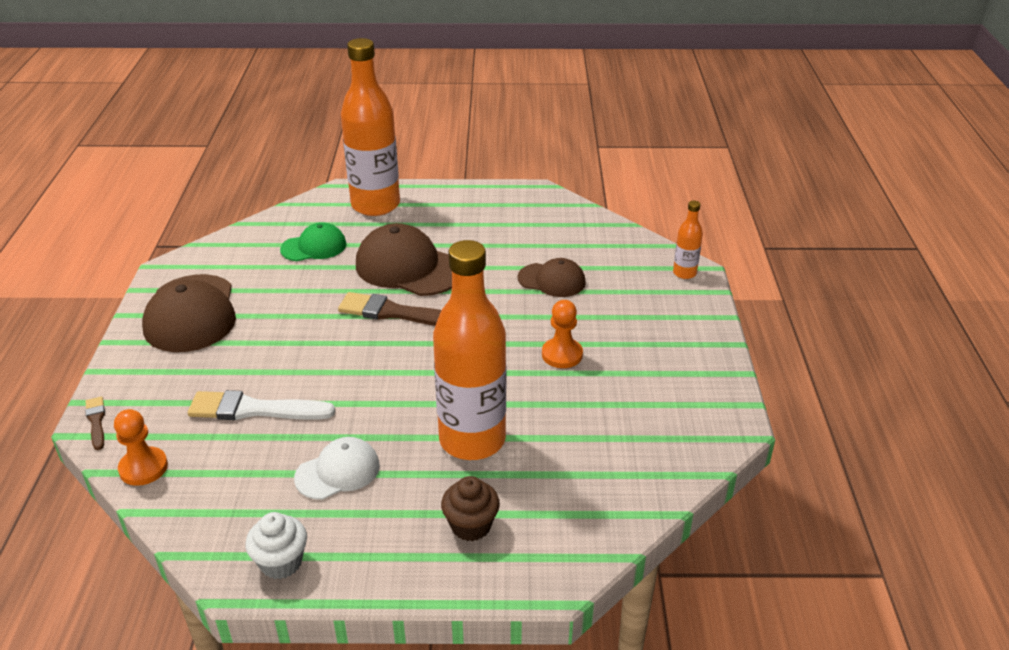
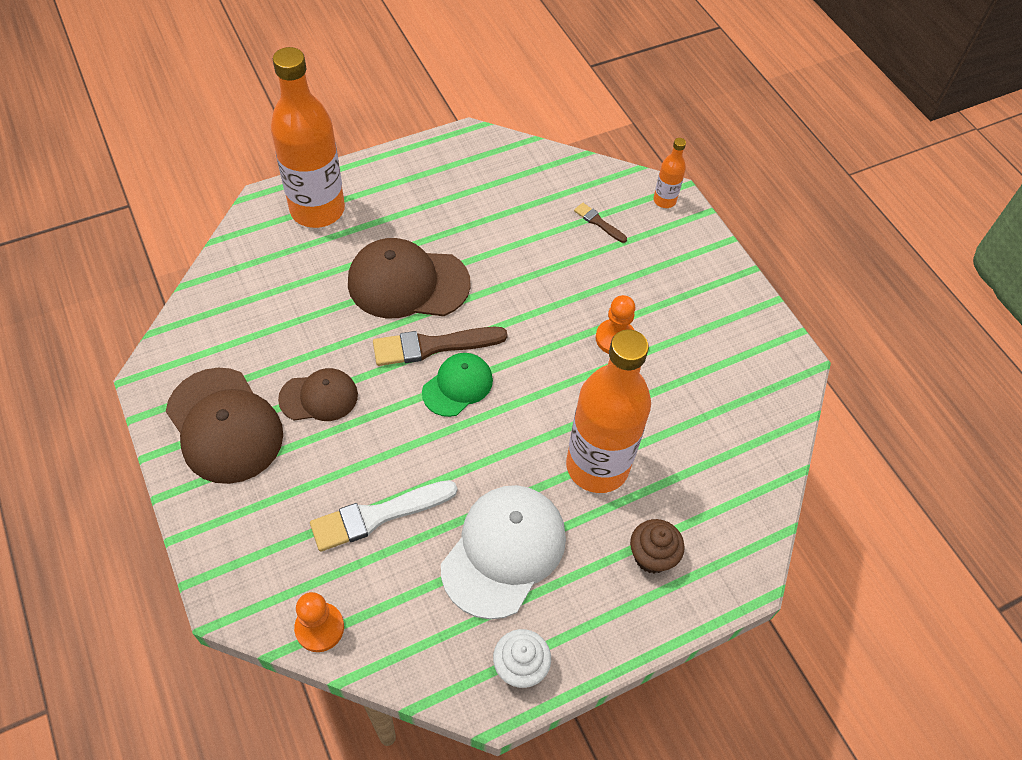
camera: 30 degrees left, 20 degrees up
brown brush [85,396,105,450] -> brown brush moved to [574,203,627,243]
green cap [280,222,346,261] -> green cap moved to [422,353,493,417]
white cap [294,437,380,500] -> white cap [441,485,566,619], size x1.70
brown cap [517,258,586,297] -> brown cap moved to [278,368,358,421]

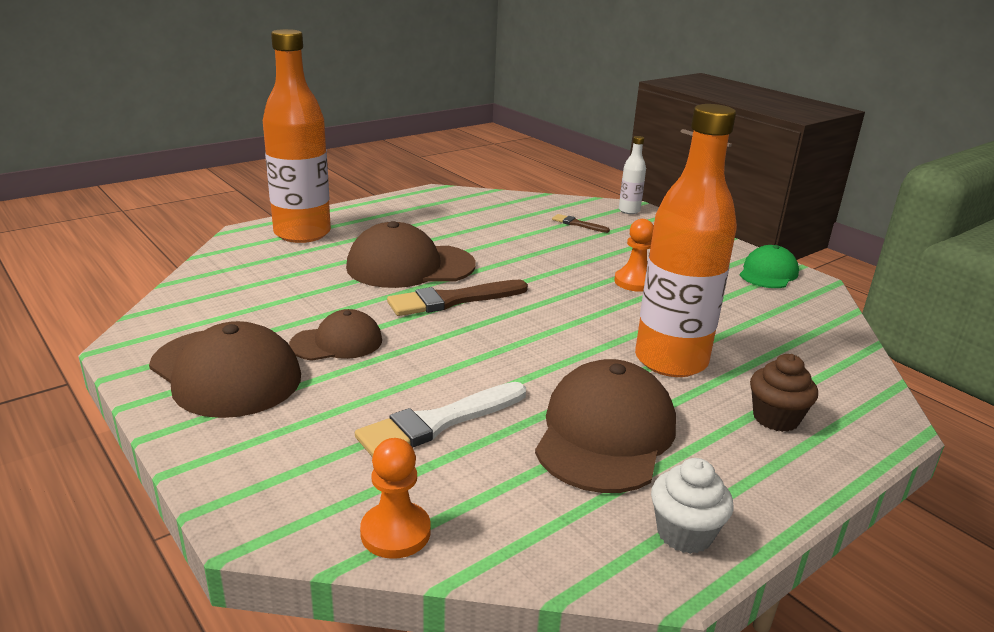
camera: 10 degrees left, 30 degrees down
green cap [422,353,493,417] -> green cap moved to [740,245,799,288]
white cap [441,485,566,619] -> brown cap [535,359,676,493]
orange bottle [653,138,686,208] -> white bottle [619,136,646,214]

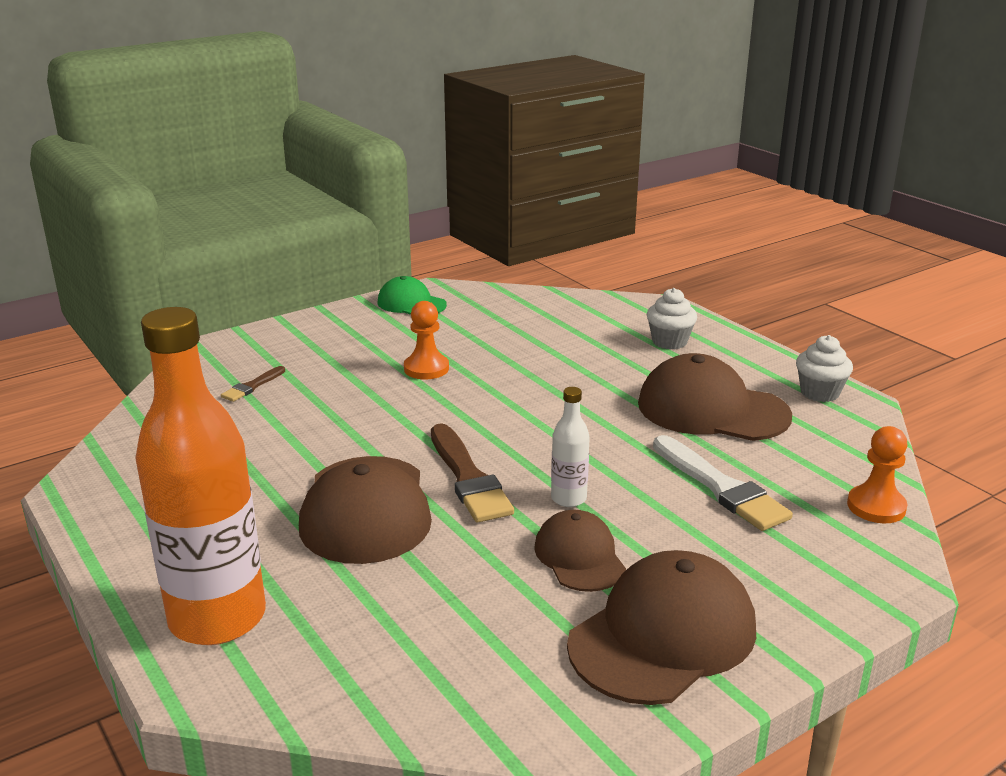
camera: 85 degrees left, 0 degrees up
white bottle [619,136,646,214] -> white bottle moved to [551,387,590,507]
orange bottle [635,104,737,377] -> none
brown cupcake [750,354,818,432] -> white cupcake [647,288,697,349]

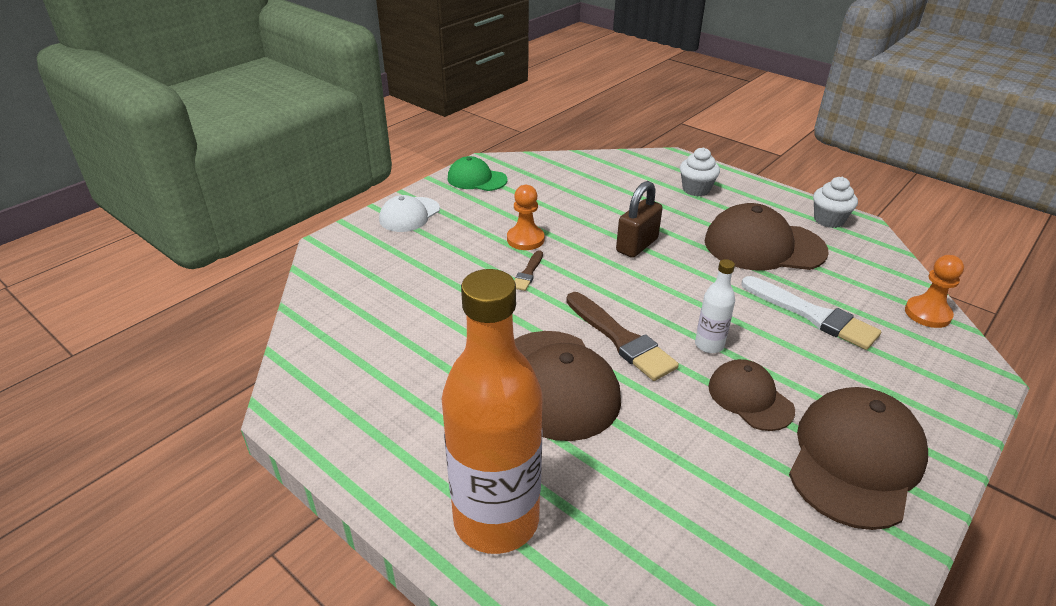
camera: 15 degrees left, 10 degrees up
brown brush [221,366,285,402] -> brown brush moved to [514,250,543,291]
none -> white cap [379,195,440,232]
none -> brown padlock [616,181,663,258]

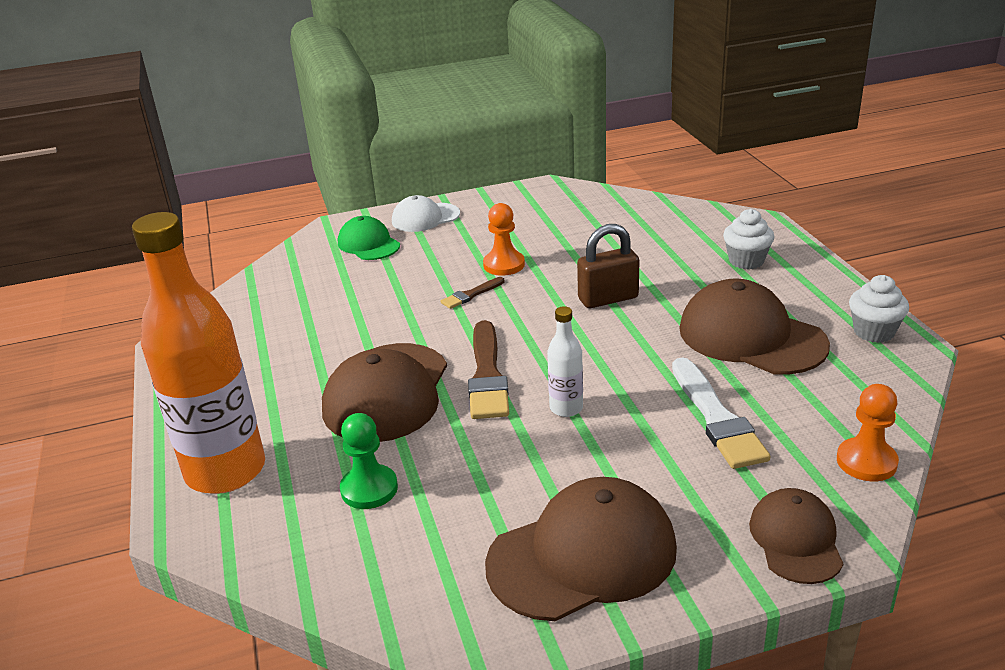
camera: 35 degrees right, 5 degrees down
green cap [448,156,507,191] -> green cap moved to [338,216,400,260]
brown cap [708,359,795,431] -> brown cap moved to [749,488,844,584]
none -> green pawn [340,413,398,509]

